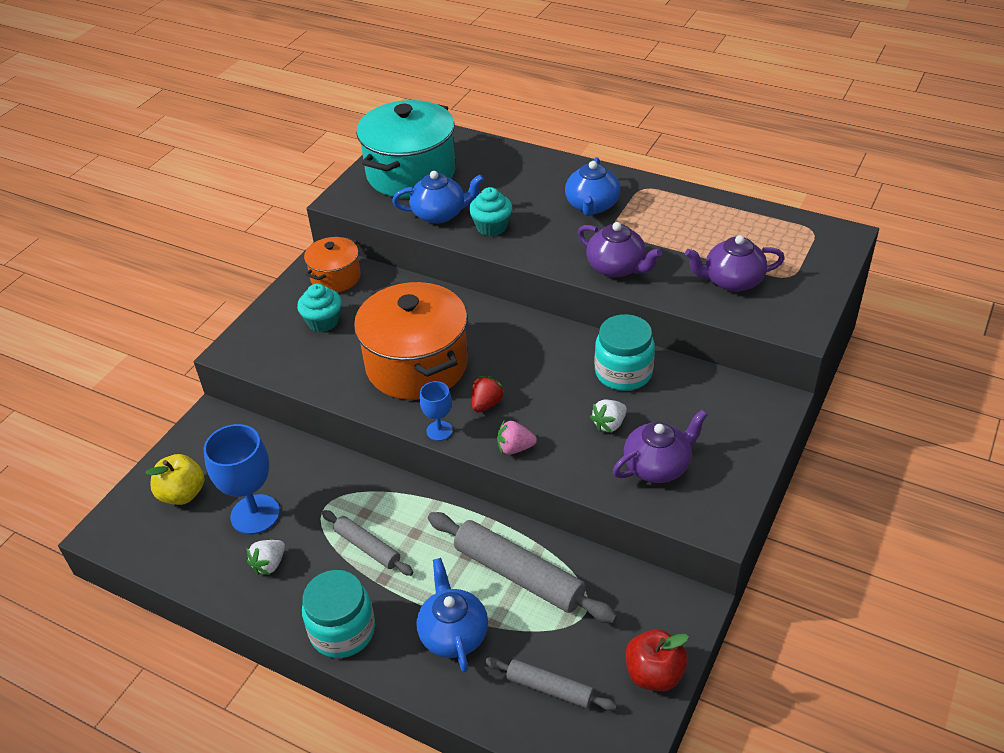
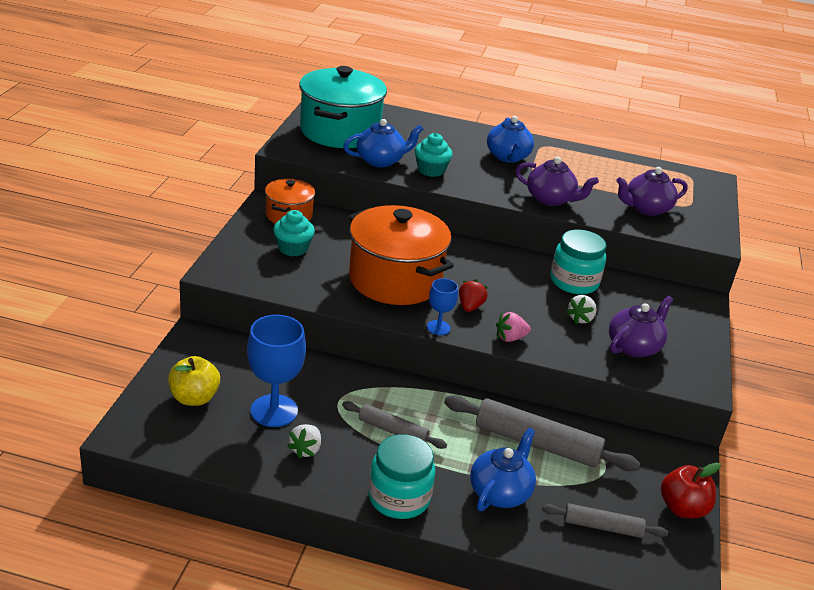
camera: 20 degrees left, 10 degrees down
blue teapot [416,558,488,673] -> blue teapot turned 60 degrees clockwise [470,428,536,511]

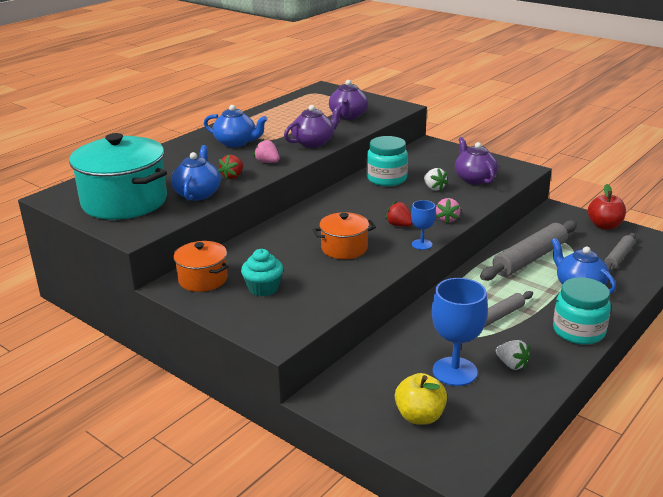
camera: 60 degrees left, 5 degrees down
orange pot [349,205,454,305] -> orange pot [312,212,376,259], size x0.54
turquoise cupcake [415,133,453,177] -> red strawberry [218,155,243,179]
none -> pink strawberry [254,139,279,163]

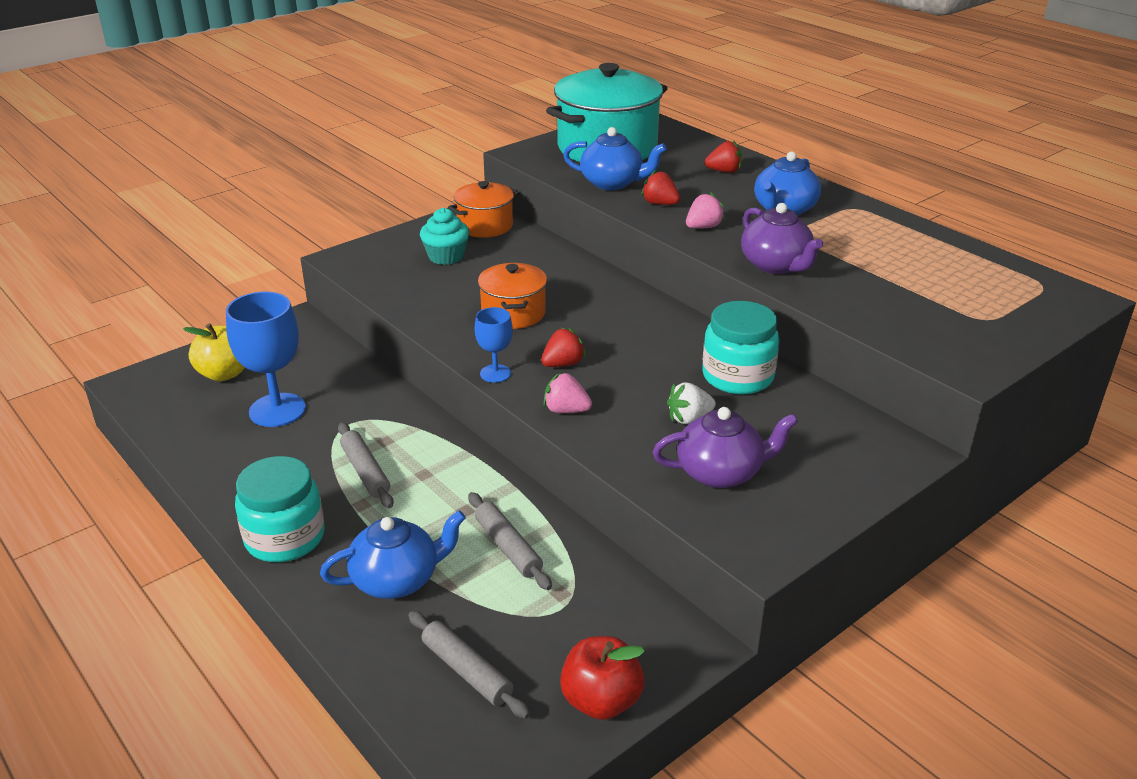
camera: 100 degrees right, 5 degrees up
purple teapot [329,80,368,120] -> none
grey rolling pin [480,220,577,281] -> grey rolling pin [468,492,552,590], size x0.57
white strawberry [496,340,531,370] -> none
none -> red strawberry [705,140,742,173]

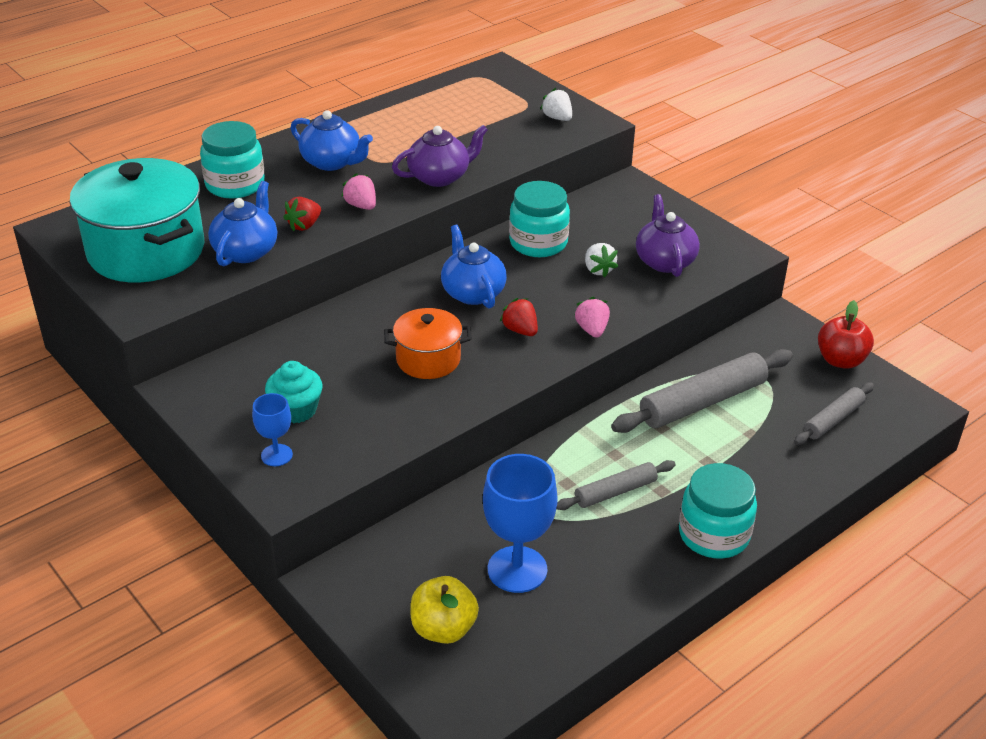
camera: 90 degrees left, 5 degrees up
blue teapot [320,510,466,599] -> blue teapot moved to [441,225,507,309]
orange pot [448,181,520,238] -> none
grey rolling pin [468,492,552,590] -> grey rolling pin [611,349,793,433], size x1.75
blue goblet [475,307,513,383] -> blue goblet moved to [252,393,293,466]
pink strawberry [544,372,592,413] -> pink strawberry turned 150 degrees clockwise [575,297,610,338]
red strawberry [705,140,742,173] -> turquoise jar [200,121,265,199]
none -> white strawberry [540,88,572,121]

